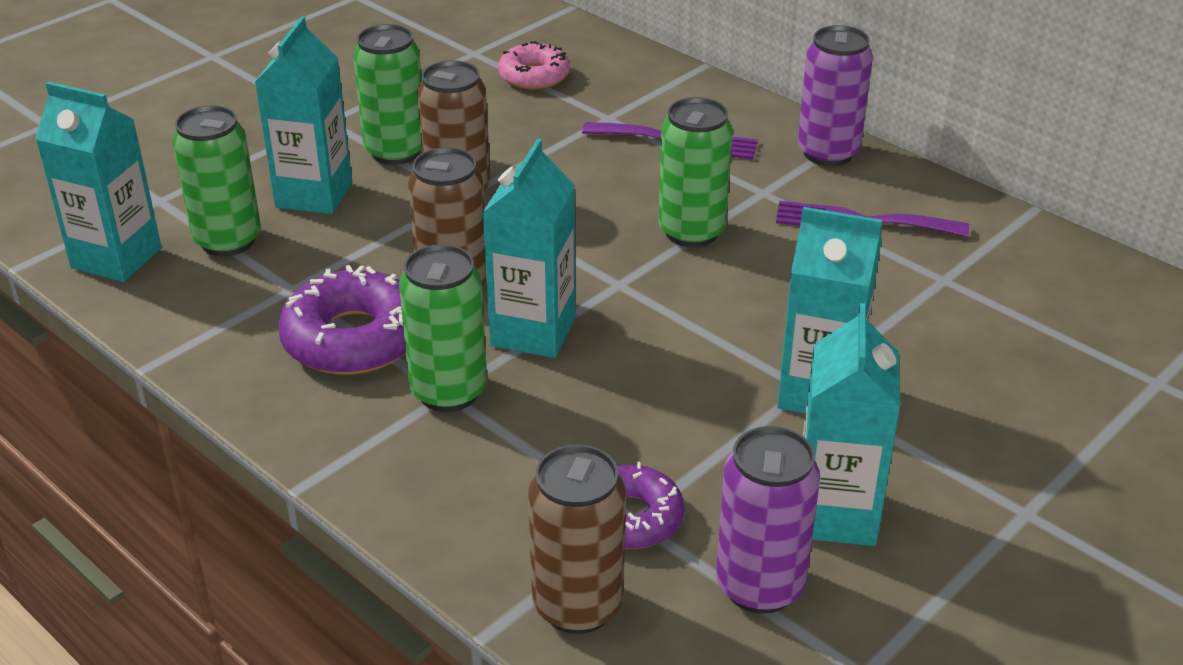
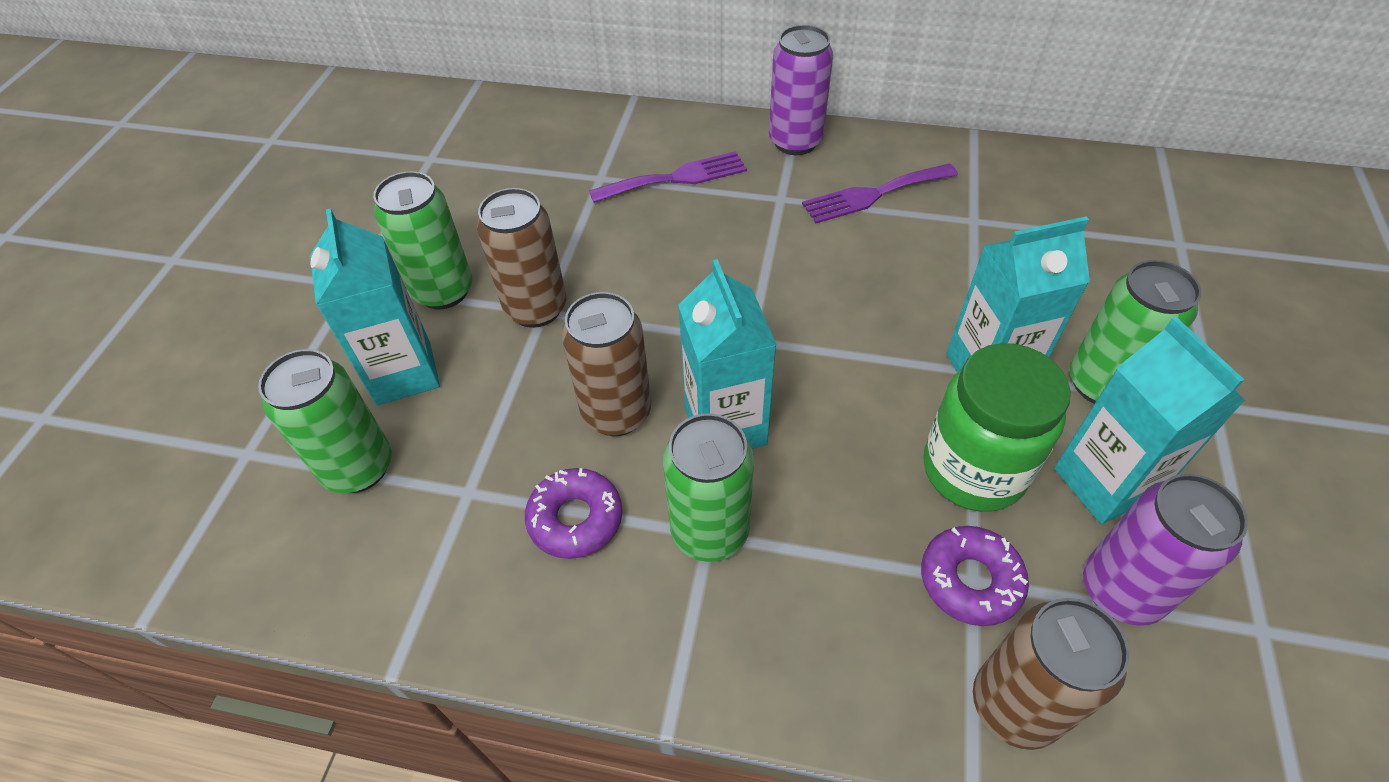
camera: 30 degrees left, 15 degrees up
turquoise carton [35,82,162,282] -> none
purple donut [278,265,406,375] -> purple donut [525,468,622,559], size x0.64
pink donut [498,41,570,90] -> none
green can [658,97,733,247] -> green can moved to [1069,260,1202,404]
none -> green jar [923,343,1071,512]

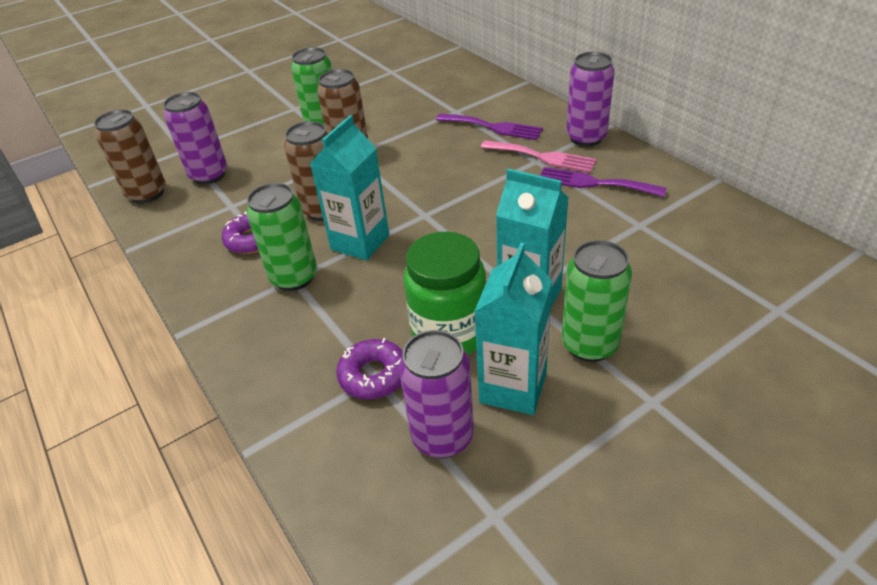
camera: 45 degrees right, 10 degrees down
green can [258,349,392,493] -> purple can [163,92,227,185]
turquoise carton [310,208,440,406] -> none
brown can [973,598,1130,750] -> brown can moved to [94,109,166,204]
none -> pink fork [481,140,597,173]

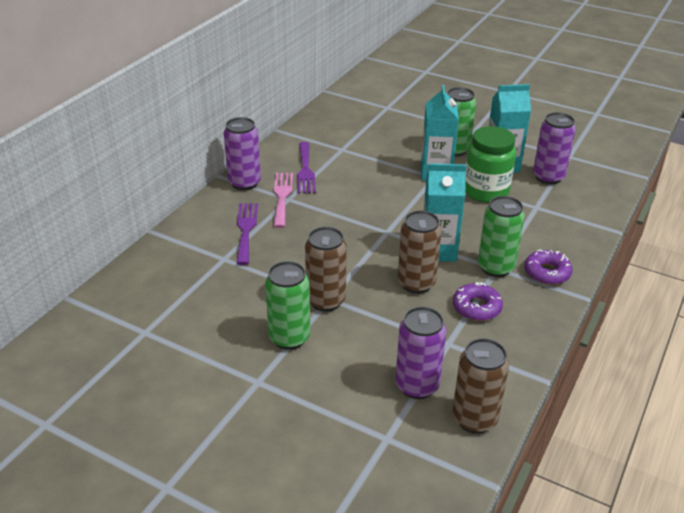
camera: 120 degrees left, 5 degrees down
purple donut [336,338,403,399] -> purple donut moved to [524,250,573,285]

